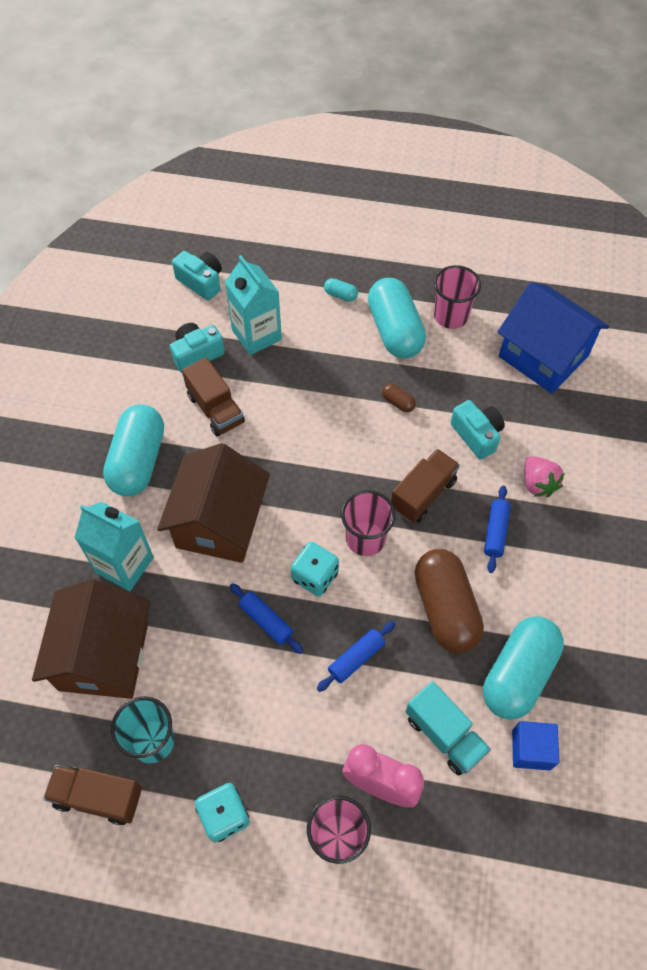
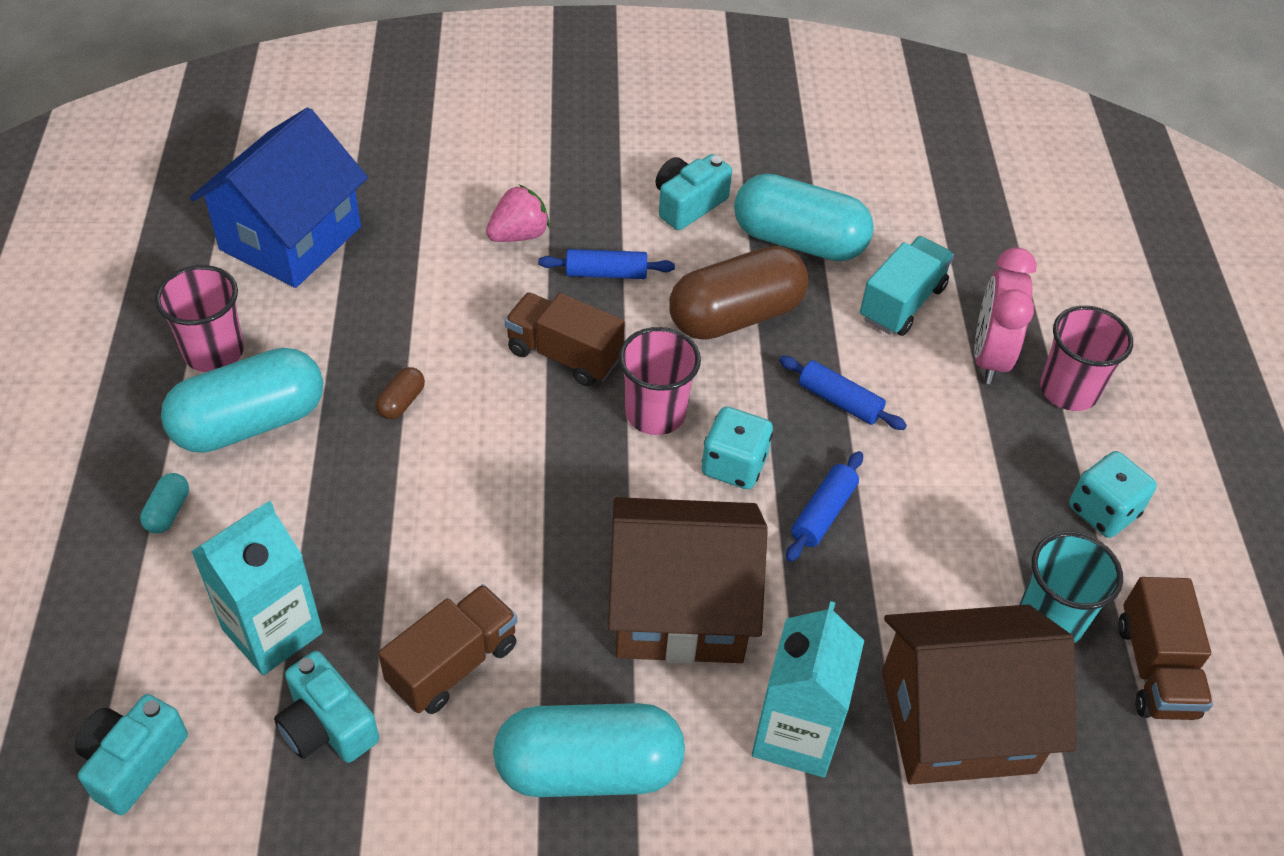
camera: 105 degrees left, 10 degrees down
turquoise camera [450,400,505,460] -> turquoise camera moved to [655,154,732,230]
blue cube [512,721,559,770] -> none

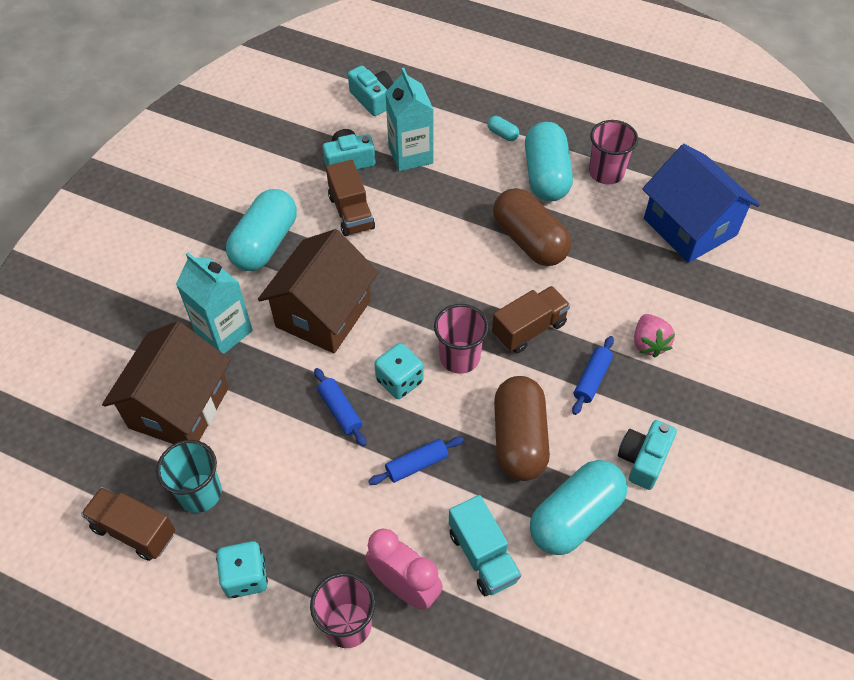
camera: 120 degrees right, 5 degrees up
brown capsule [376,367,425,419] -> brown capsule [493,188,571,266], size x2.48
turquoise camera [655,154,732,230] -> turquoise camera turned 135 degrees counterclockwise [618,420,677,490]

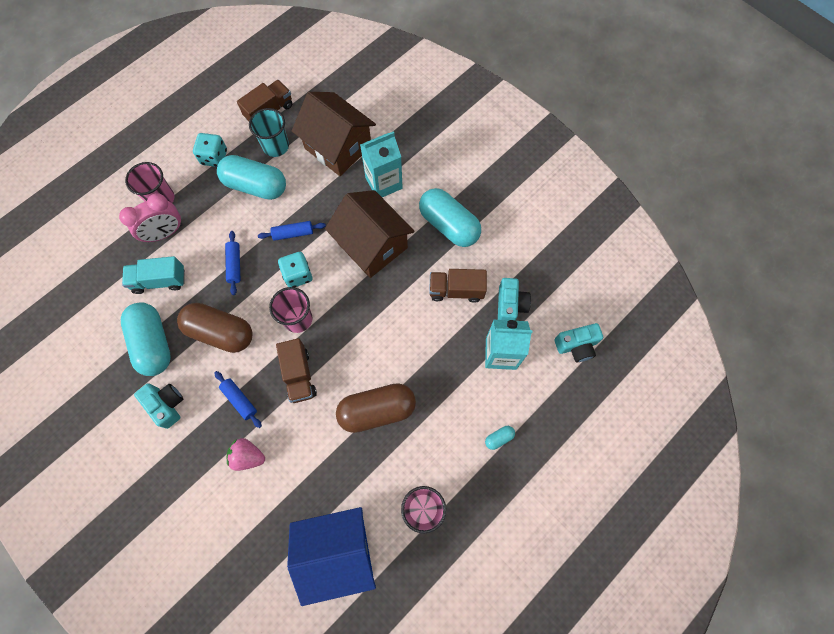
camera: 110 degrees right, 15 degrees up
turquoise capsule [525,122,573,201] -> turquoise capsule moved to [217,155,286,200]

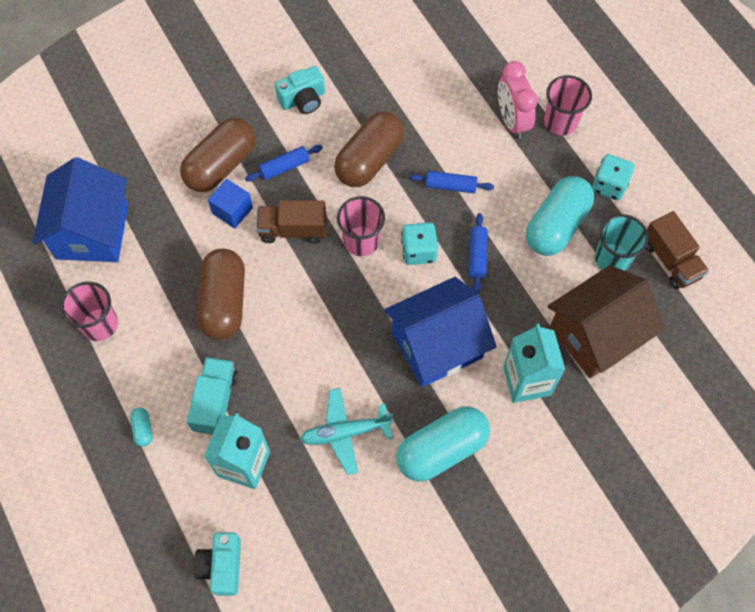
camera: 105 degrees right, 5 degrees down
turquoise capsule [121,303,171,376] -> none
turquoise truck [122,256,185,294] -> turquoise truck moved to [186,357,238,435]
pink strawberry [227,438,265,471] -> brown capsule [180,118,255,192]
brown house [325,190,415,278] -> blue house [384,277,497,387]
brown truck [429,269,487,303] -> turquoise plane [300,388,393,475]
turquoise camera [498,278,531,320] -> none
none -> blue cube [208,179,253,228]

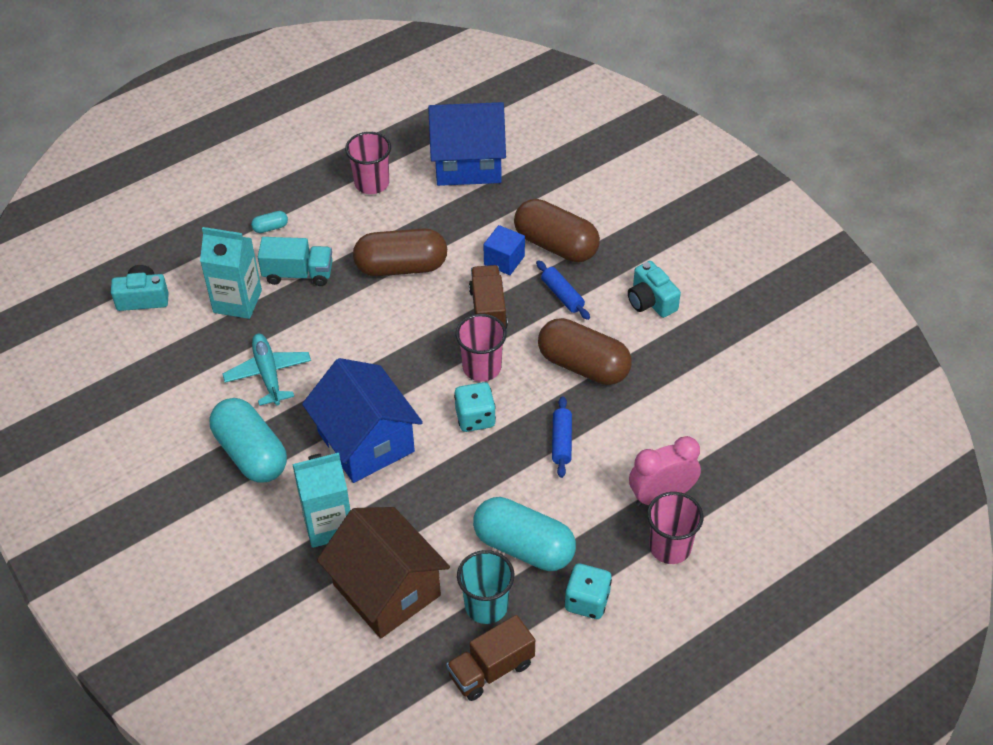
camera: 85 degrees right, 15 degrees down
blue rolling pin [469,213,488,293] -> none

